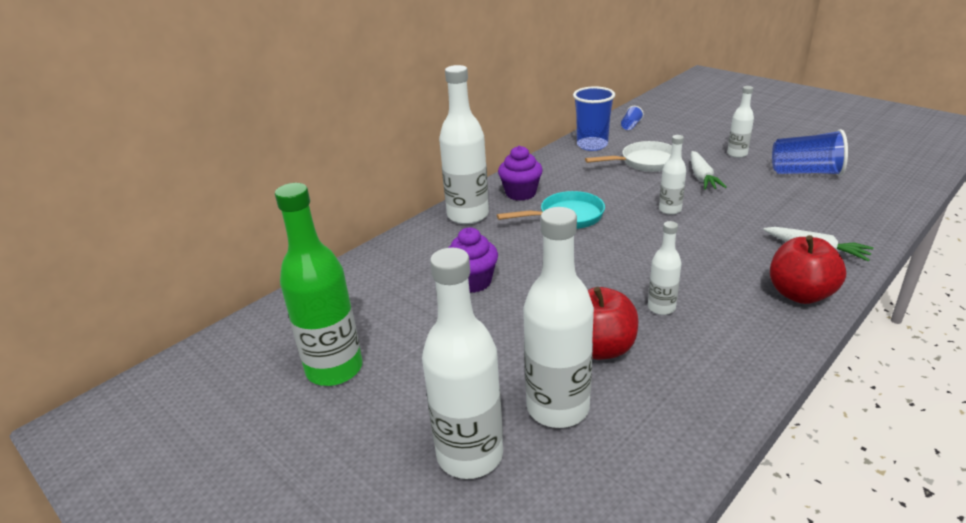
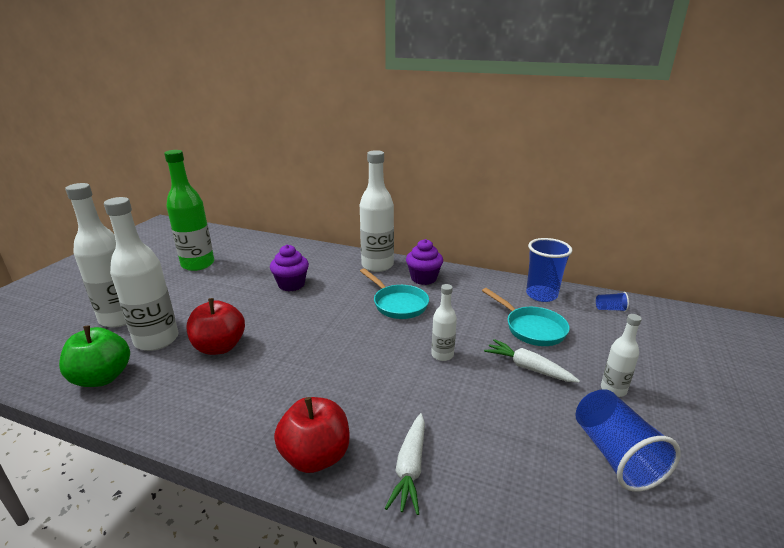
camera: 65 degrees right, 5 degrees down
white pan [585,141,672,172] -> turquoise pan [482,288,570,346]
white bottle [648,221,682,315] -> none
white carrot [691,151,727,190] -> white carrot turned 60 degrees clockwise [484,339,580,383]
none -> green apple [59,325,130,387]

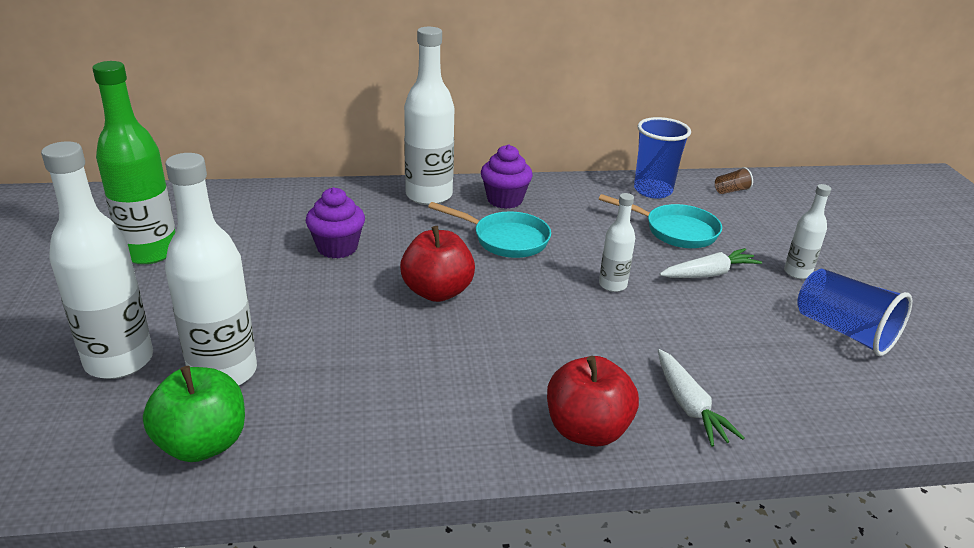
camera: 30 degrees left, 5 degrees up
red apple [186,298,245,355] -> red apple moved to [400,226,475,302]
white carrot [484,339,580,383] -> white carrot turned 150 degrees clockwise [660,248,762,278]
blue cup [596,292,629,312] -> brown cup [715,167,753,194]

